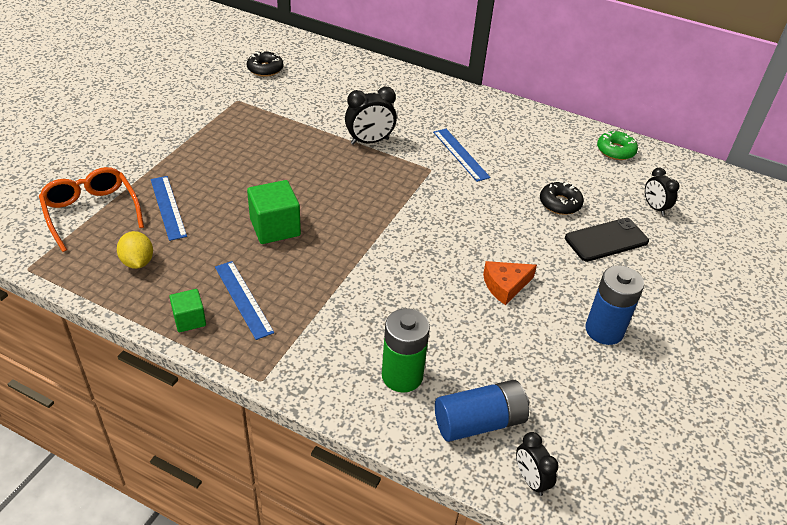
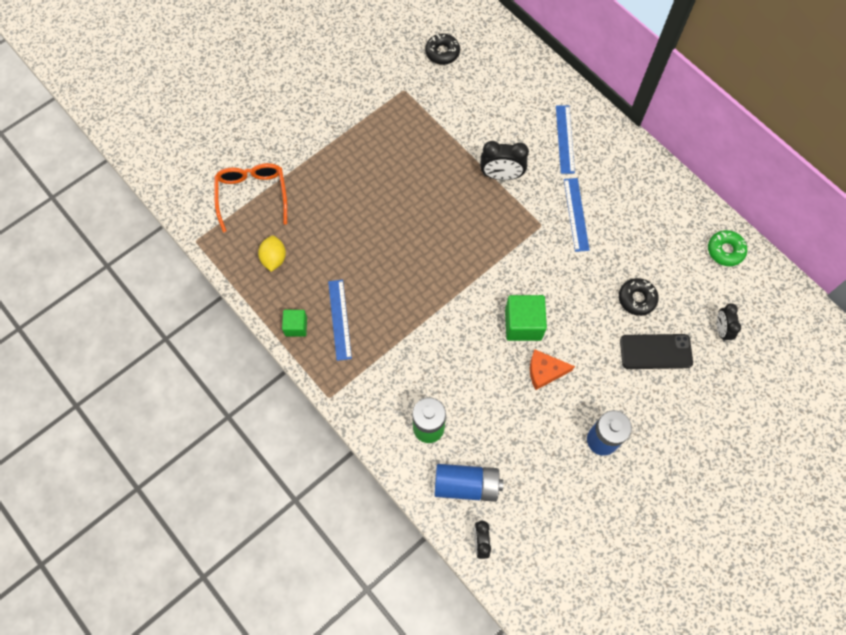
camera: 25 degrees right, 25 degrees up
blue ruler [151,176,187,241] -> blue ruler moved to [556,105,575,174]
green cube [247,180,301,244] -> green cube moved to [505,295,547,341]

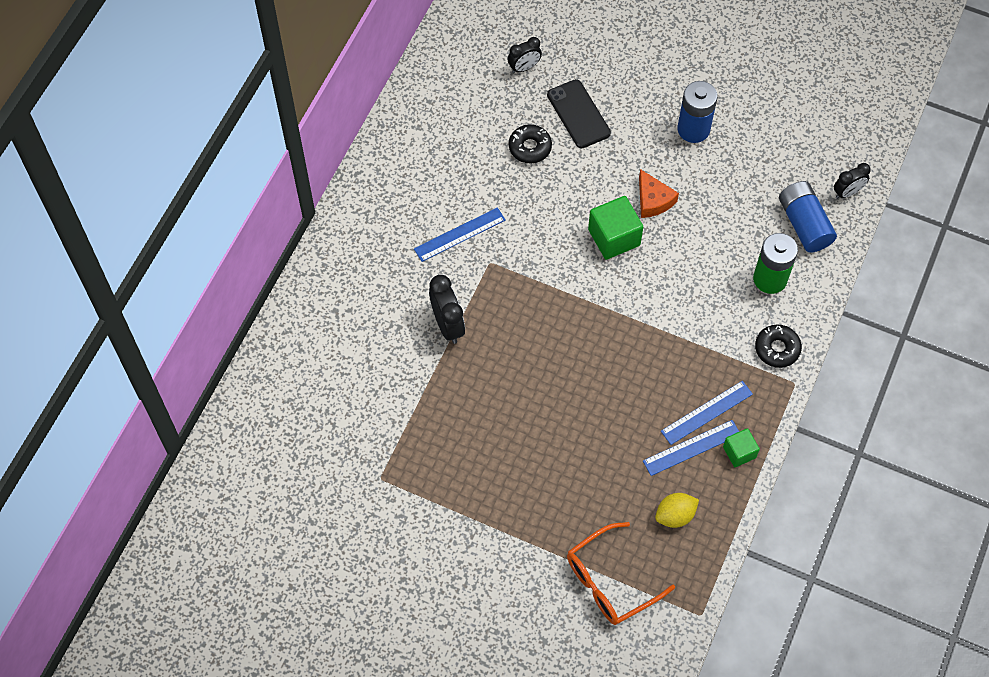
camera: 115 degrees left, 5 degrees down
black donut [425,33,460,65] -> black donut moved to [755,324,802,368]
blue ruler [556,105,575,174] -> blue ruler moved to [643,420,739,476]
green donut [708,230,747,266] -> none

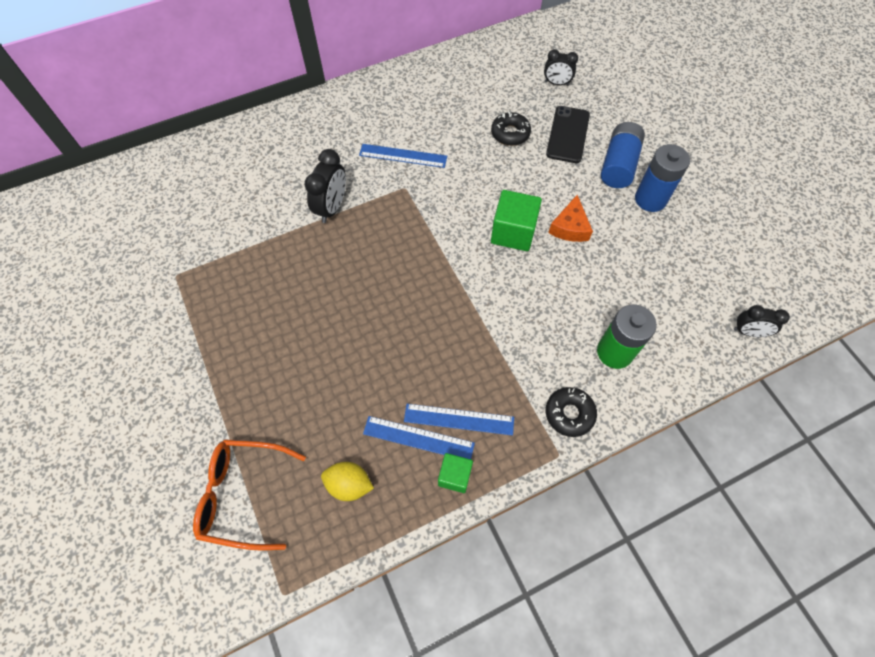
camera: 40 degrees right, 0 degrees up
blue battery [779,181,837,253] -> blue battery moved to [601,122,645,188]

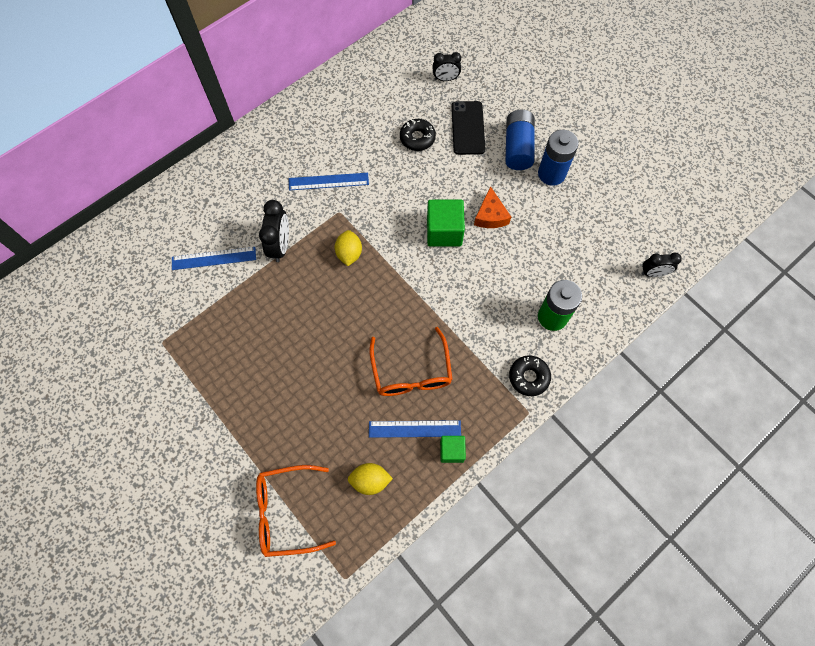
camera: 15 degrees left, 5 degrees up
blue ruler [404,404,514,436] -> blue ruler moved to [172,247,256,270]
none -> yellow lemon [335,230,362,266]
none -> orange glasses [369,327,453,396]

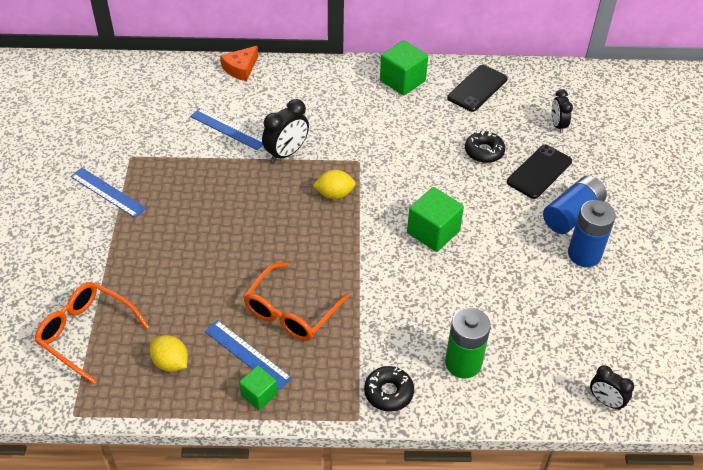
camera: 40 degrees right, 20 degrees down
blue ruler [289,173,369,191] -> blue ruler moved to [70,168,146,218]
yellow lemon [335,230,362,266] -> yellow lemon turned 45 degrees clockwise [313,170,356,199]
black clock [432,52,461,81] -> black clock turned 45 degrees clockwise [552,89,573,133]
orange cheese [474,186,511,228] -> orange cheese moved to [220,46,258,81]
none -> green cube [380,40,428,96]
none -> black phone [447,65,507,112]

